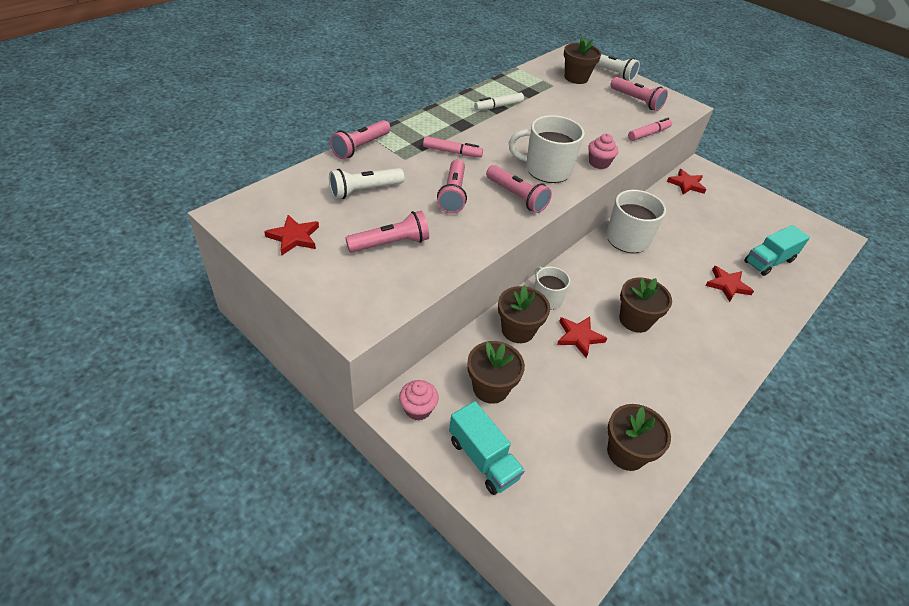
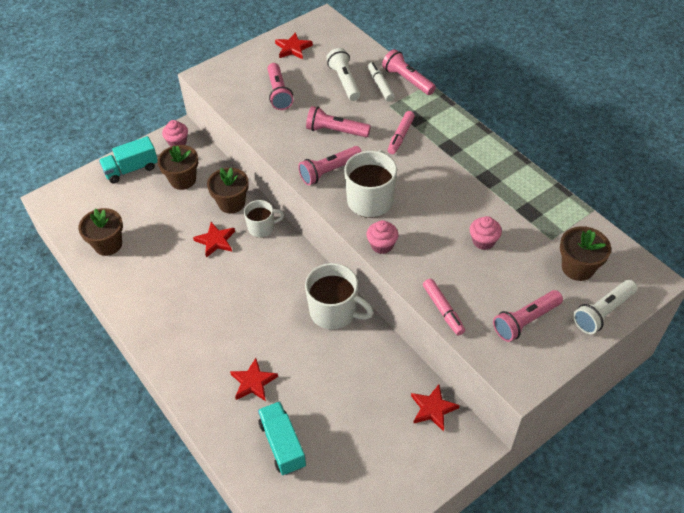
camera: 105 degrees right, 5 degrees up
white marker [474,92,524,111] -> white marker moved to [368,62,395,101]
brown flower pot [619,278,672,333] -> none
none -> pink cupcake [470,216,502,250]

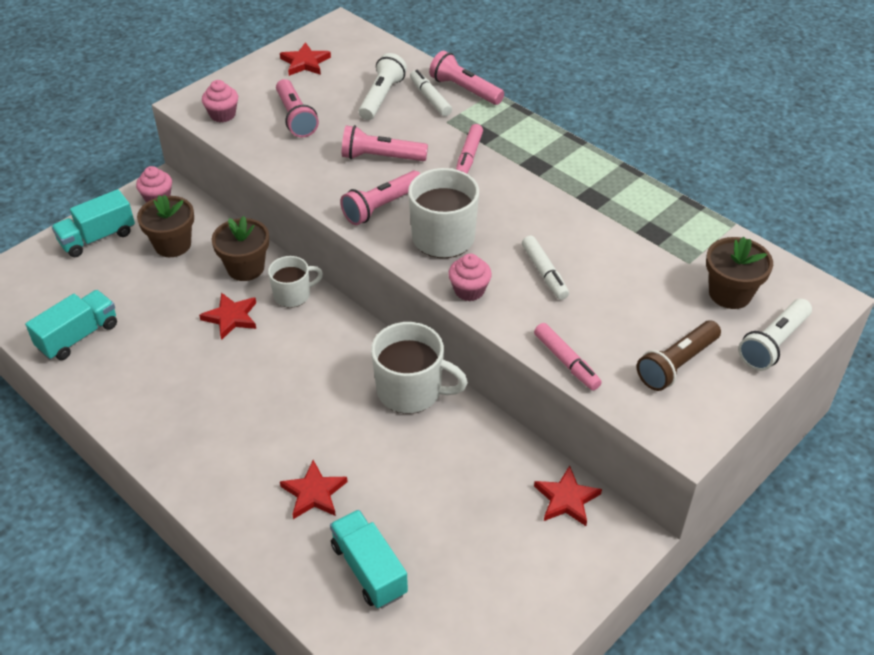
camera: 10 degrees left, 5 degrees down
brown flower pot [78,208,123,256] -> turquoise truck [25,290,117,360]
white flashlight [326,48,360,101] -> white flashlight turned 45 degrees clockwise [359,53,407,120]
pink cupcake [470,216,502,250] -> pink cupcake moved to [202,80,238,122]
pink flashlight [493,290,563,342] -> brown flashlight [637,320,721,391]
none -> white marker [522,236,569,300]

